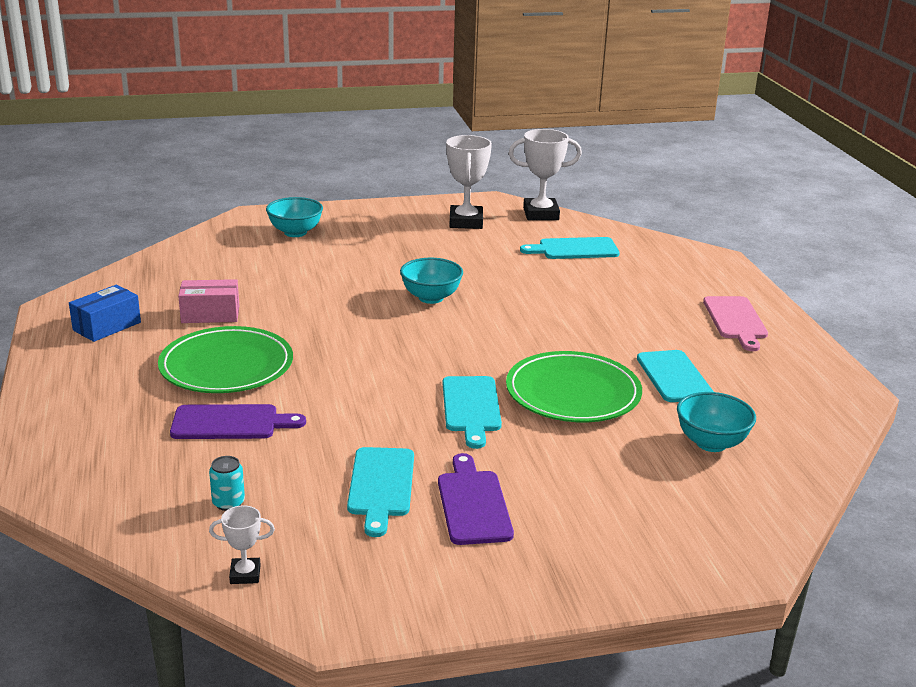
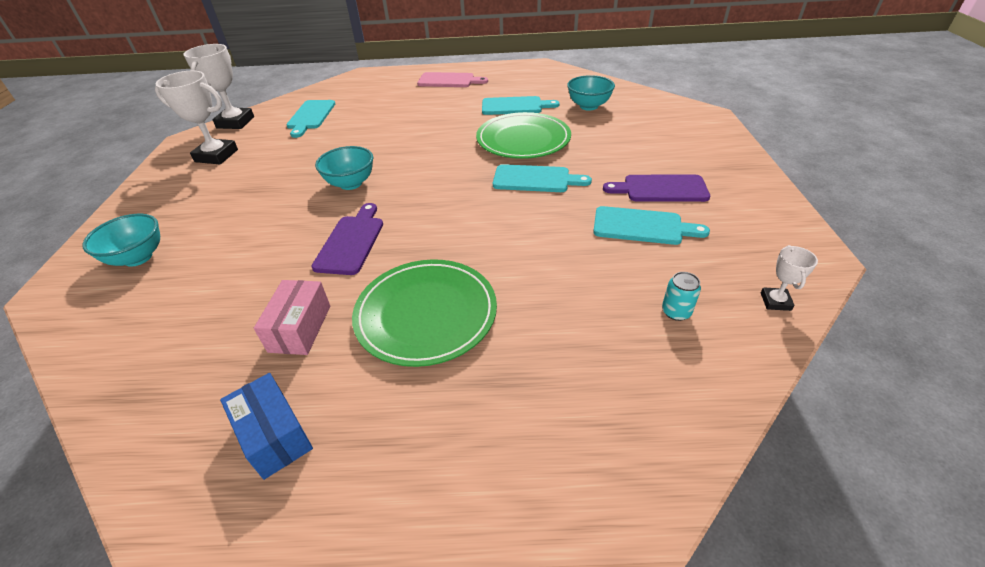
camera: 75 degrees left, 15 degrees up
purple cutting board [170,404,306,439] -> purple cutting board moved to [311,203,383,275]

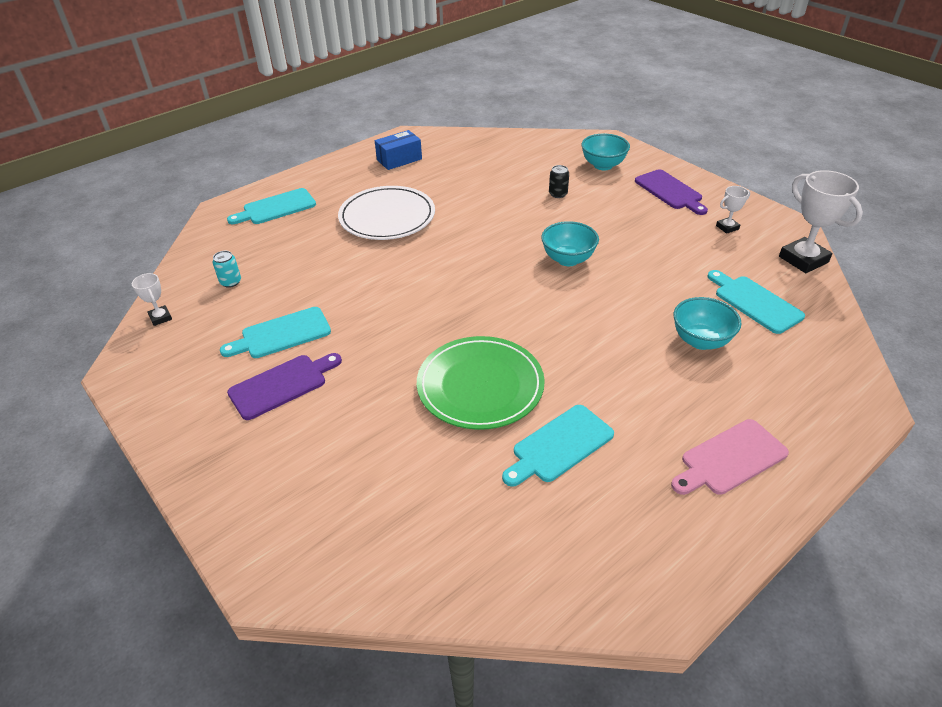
camera: 140 degrees right, 0 degrees up
white trophy [155,71,238,164] -> white trophy [716,186,750,234], size x0.50
blue box [220,373,313,480] -> blue box turned 45 degrees counterclockwise [375,130,422,170]
pink box [254,280,330,355] -> none
purple cutting board [311,203,383,275] -> purple cutting board moved to [635,169,708,215]
green plate [352,259,497,367] -> white plate [338,186,435,240]
turquoise cutting board [493,164,592,192] -> turquoise cutting board moved to [227,188,316,224]
turquoise bowl [567,75,615,111] -> turquoise bowl moved to [673,297,742,350]
none -> black can [549,165,569,198]

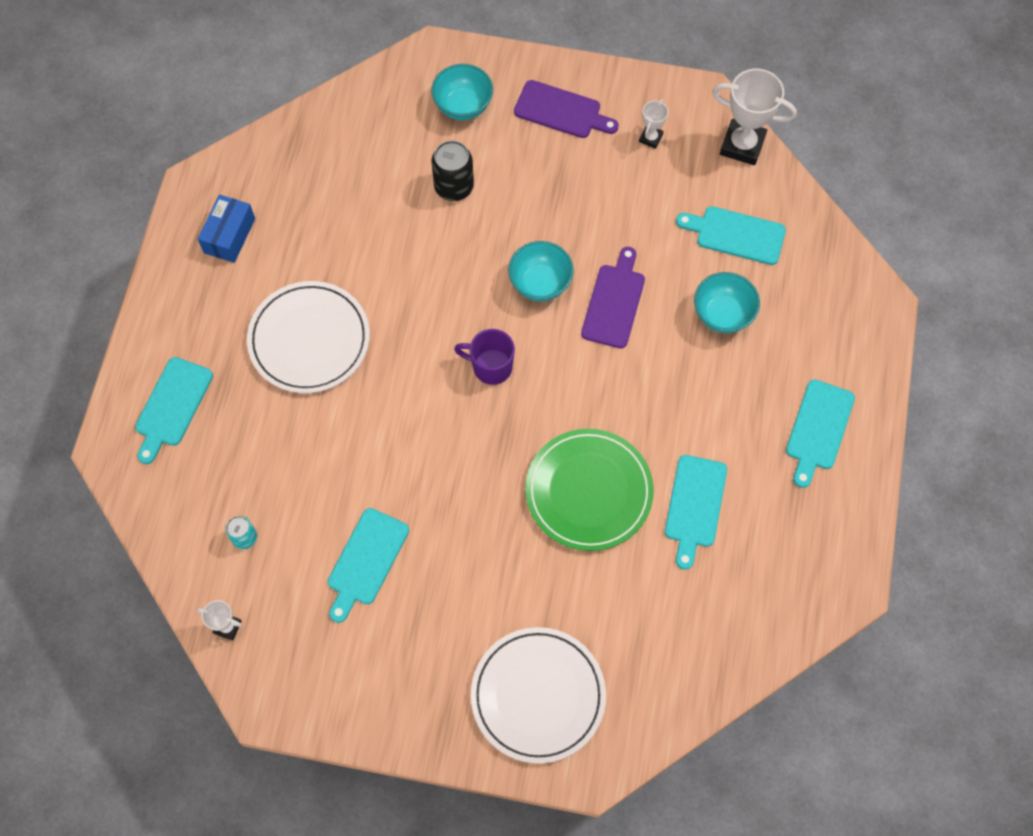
camera: 40 degrees left, 25 degrees up
purple cutting board [227,353,342,420] -> purple cutting board moved to [581,247,645,348]
black can [549,165,569,198] -> black can [432,141,474,201], size x1.68
pink cutting board [671,419,789,495] -> turquoise cutting board [786,379,855,488]
none -> purple mug [454,329,515,385]
none -> white plate [471,627,606,764]

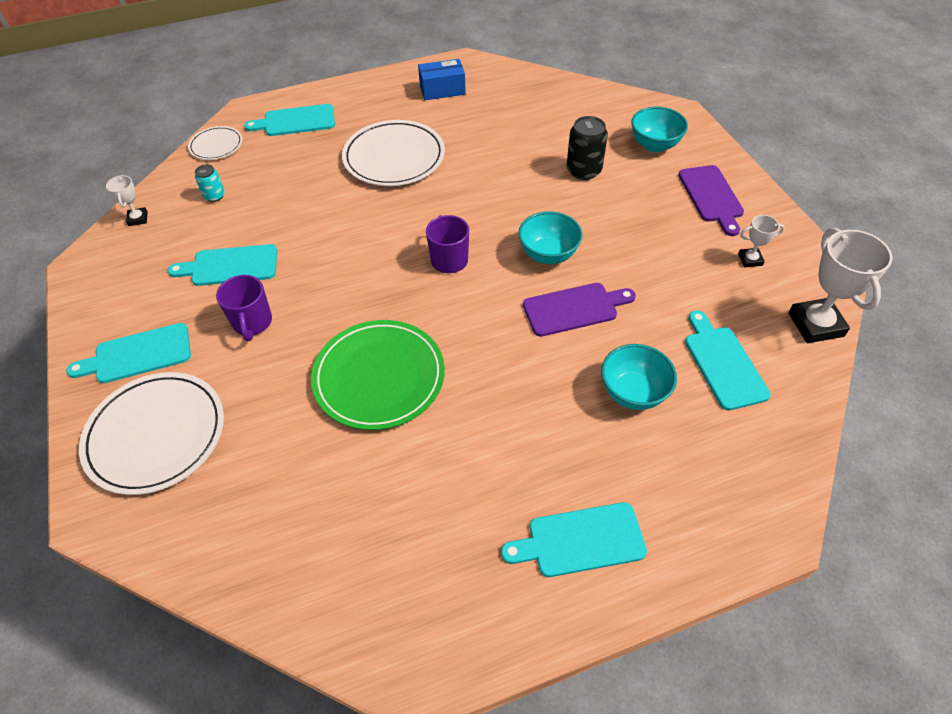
camera: 60 degrees right, 15 degrees down
turquoise cutting board [665,455,727,570] -> turquoise cutting board moved to [66,323,191,383]
none -> white plate [188,126,243,160]
none -> purple mug [216,275,272,341]

